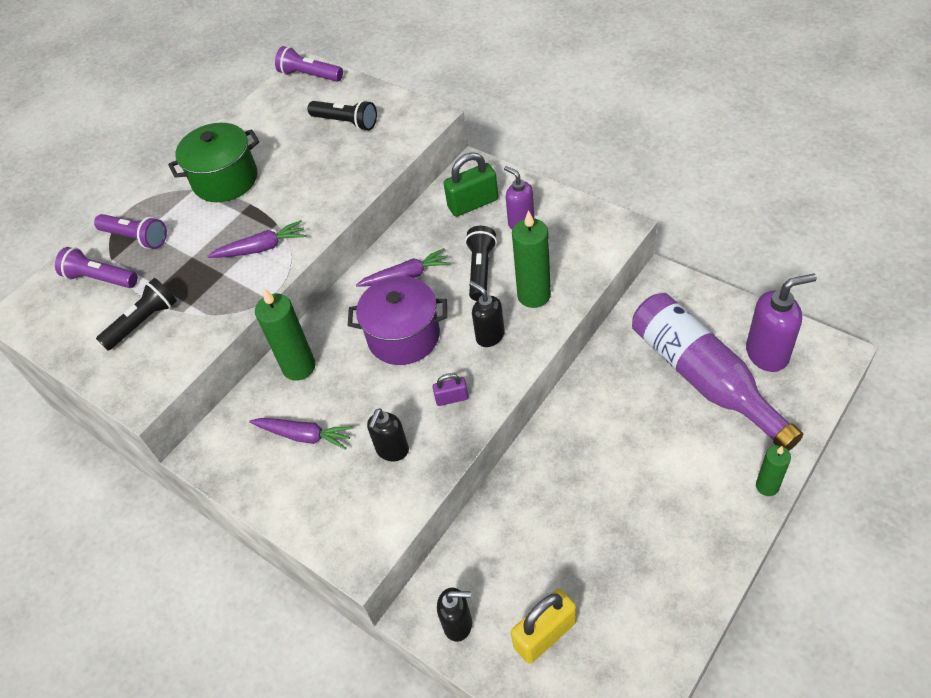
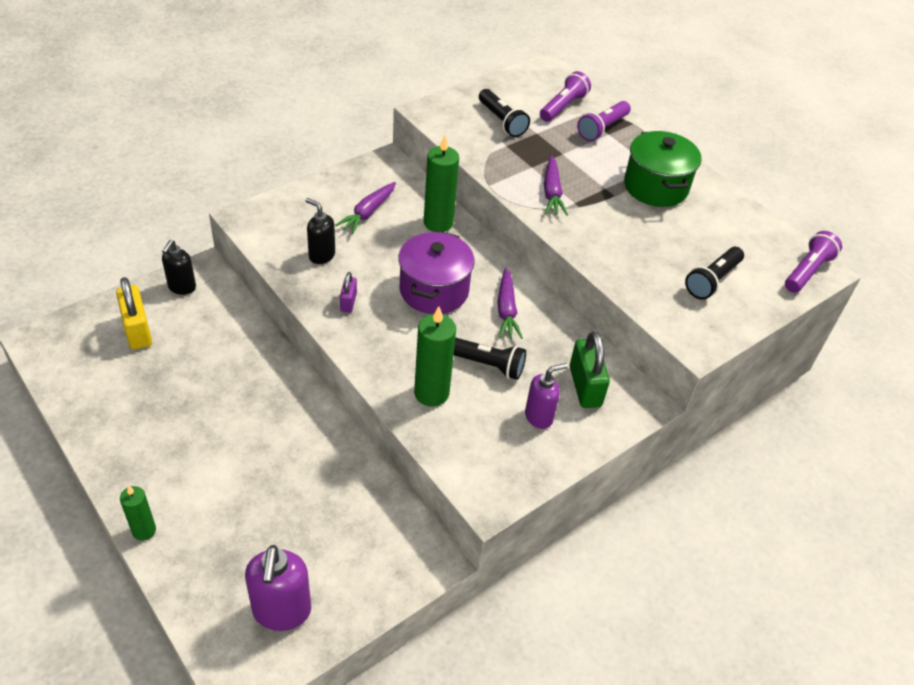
camera: 95 degrees right, 5 degrees down
black soap dispenser [469,281,505,347] -> none
purple bottle [632,293,803,451] -> none

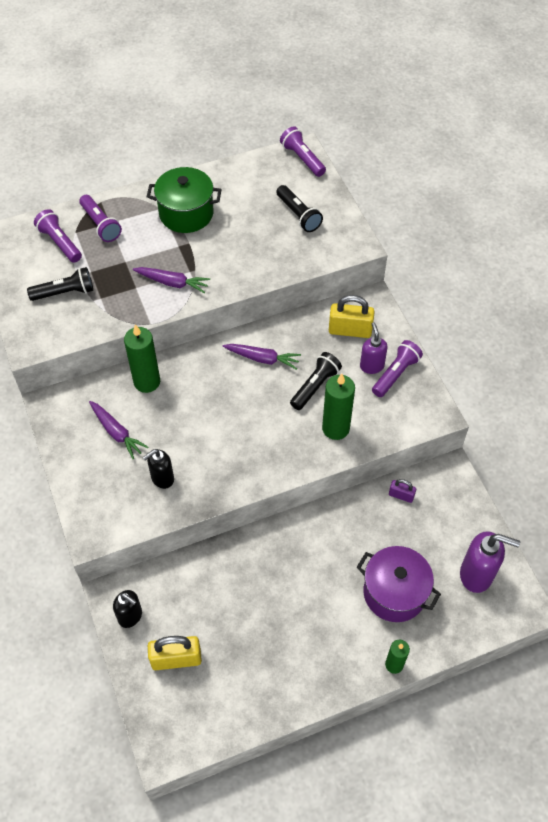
camera: 70 degrees left, 10 degrees up
purple padlock [340,272,357,313] -> purple padlock moved to [389,479,416,503]
purple pot [398,231,475,314] -> purple pot moved to [357,546,441,622]
green padlock [570,331,610,408] -> yellow padlock [329,295,375,338]
none -> purple flashlight [372,340,423,397]

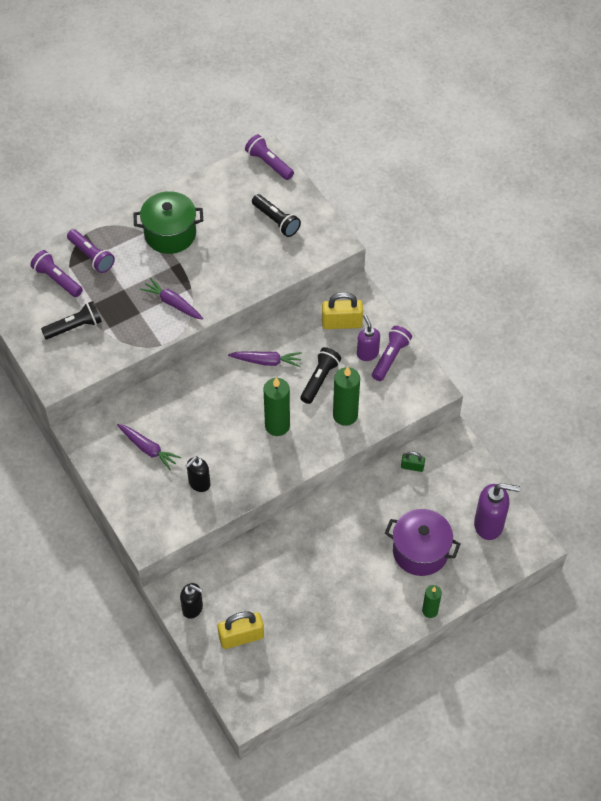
camera: 10 degrees left, 0 degrees up
green candle [124,324,160,393] -> green candle moved to [263,377,290,436]
purple carrot [133,267,210,293] -> purple carrot turned 150 degrees counterclockwise [140,278,204,320]
purple padlock [389,479,416,503] -> green padlock [401,451,425,472]

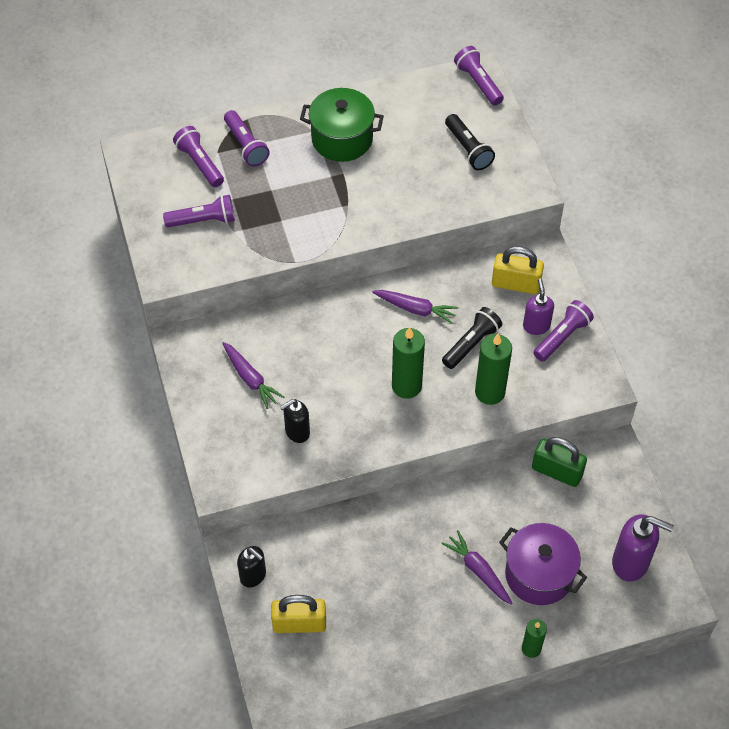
camera: 15 degrees right, 0 degrees up
black flashlight [41,301,102,339] -> purple flashlight [163,195,235,227]
purple carrot [140,278,204,320] -> purple carrot moved to [441,530,513,605]
green padlock [401,451,425,472] -> green padlock [532,437,587,487], size x1.81

